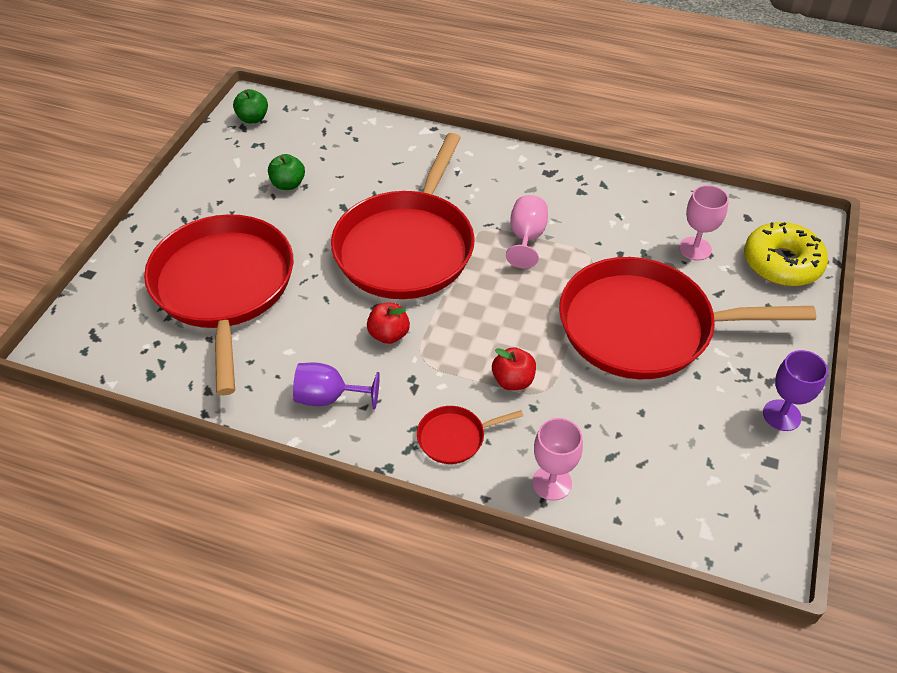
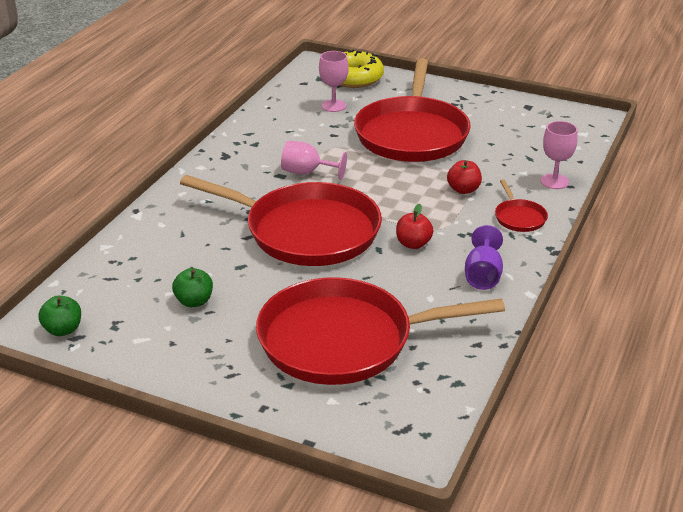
camera: 85 degrees left, 15 degrees down
purple goblet [763,350,828,431] -> none

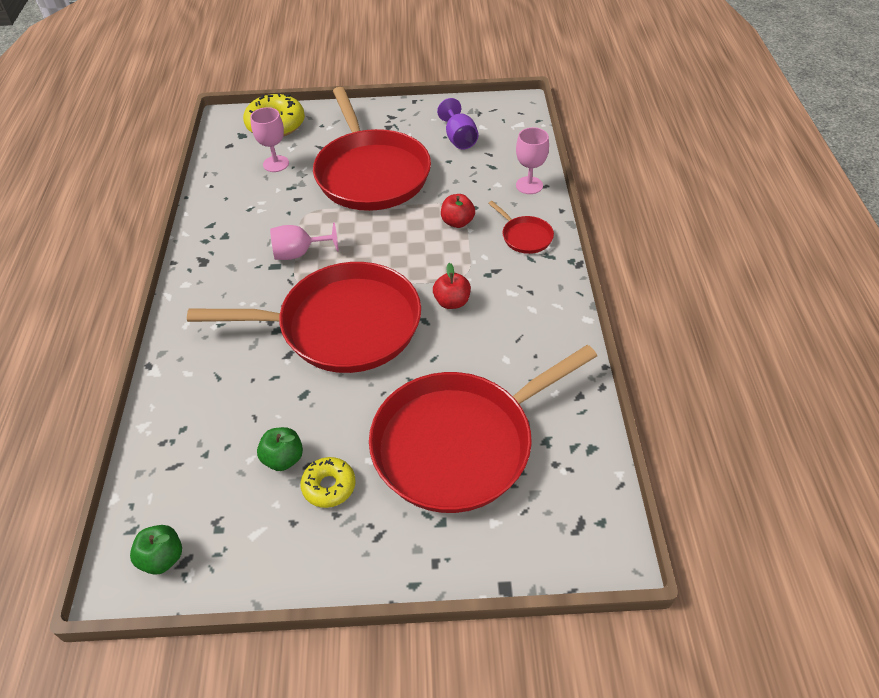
camera: 25 degrees left, 15 degrees up
purple goblet [465,225,503,290] -> purple goblet moved to [437,98,478,149]
none -> yellow donut [300,457,356,508]

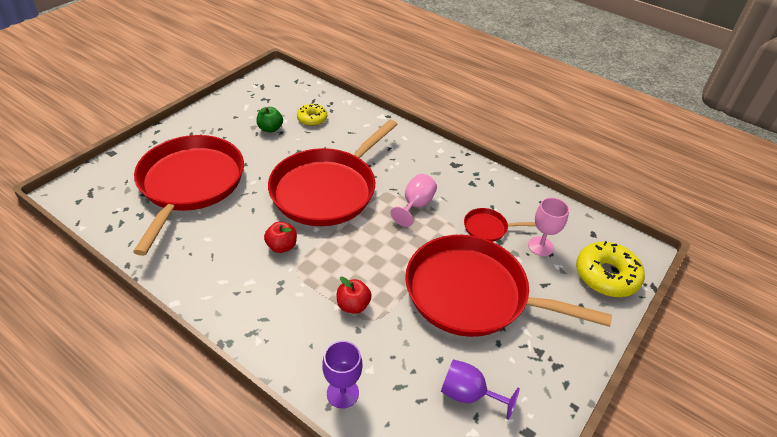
camera: 125 degrees right, 5 degrees down
green apple [130,525,182,575] -> none
yellow donut [300,457,356,508] -> yellow donut moved to [297,104,327,126]
red pan [488,201,554,254] -> red pan moved to [464,208,536,242]
pink goblet [516,127,549,194] -> purple goblet [322,341,363,409]

